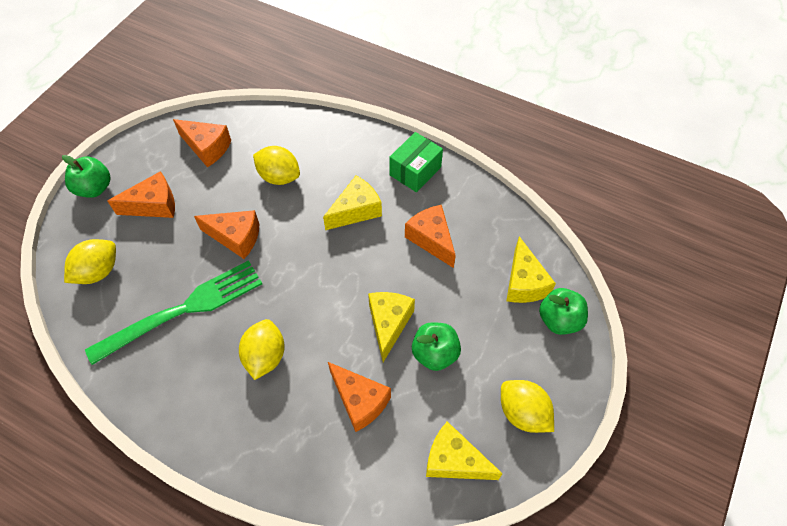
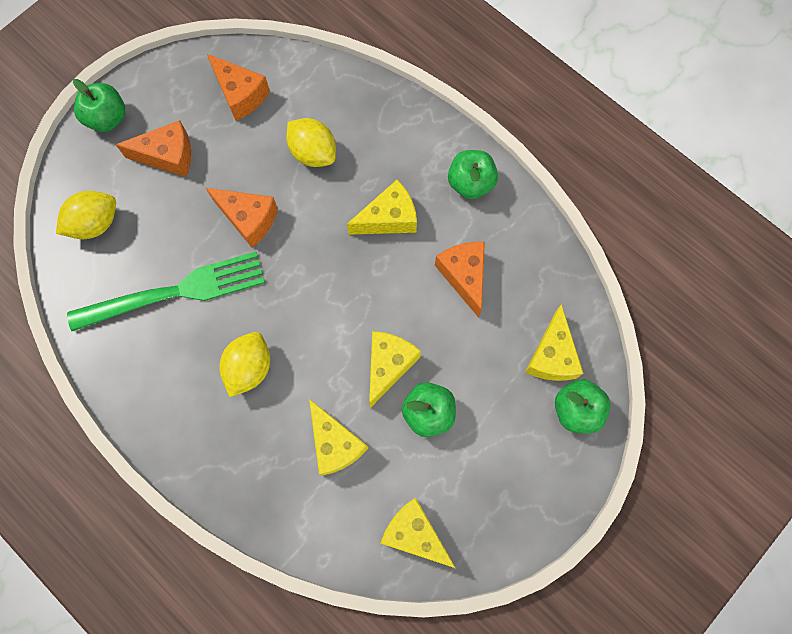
camera: 15 degrees right, 15 degrees up
orange cheese [328,362,391,432] -> yellow cheese [309,399,368,476]
green box [389,132,443,192] -> green apple [448,150,498,199]
yellow lemon [501,380,554,433] -> none

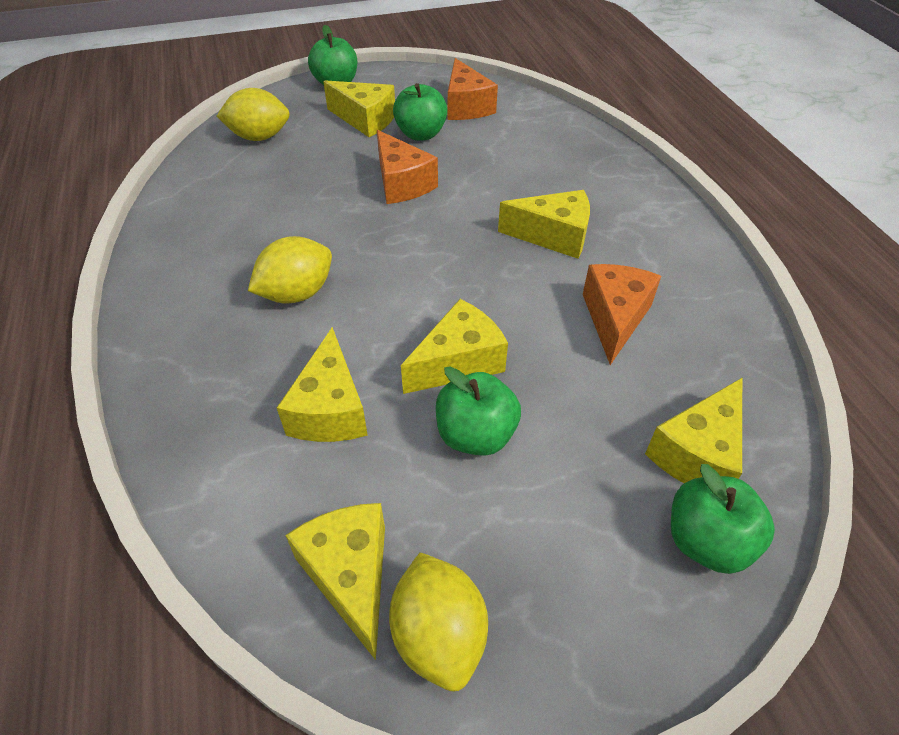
camera: 30 degrees right, 25 degrees down
green fork [67,251,265,331] -> none
orange cheese [116,120,191,177] -> yellow cheese [323,80,395,137]
yellow lemon [287,118,336,167] -> yellow lemon moved to [389,552,488,691]
green apple [448,150,498,199] -> green apple moved to [393,83,447,140]

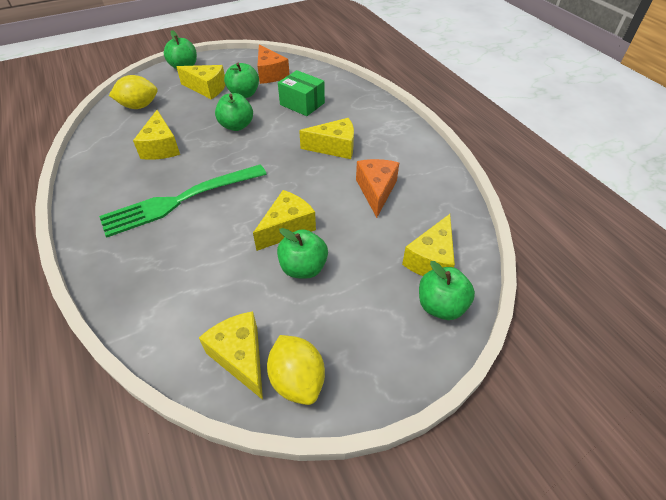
camera: 10 degrees left, 0 degrees up
yellow lemon [248,236,332,303] -> green fork [99,164,267,238]
yellow cheese [277,327,368,442] -> yellow cheese moved to [133,110,180,160]
orange cheese [377,130,438,204] -> green apple [215,93,253,131]
none -> green box [278,70,325,116]

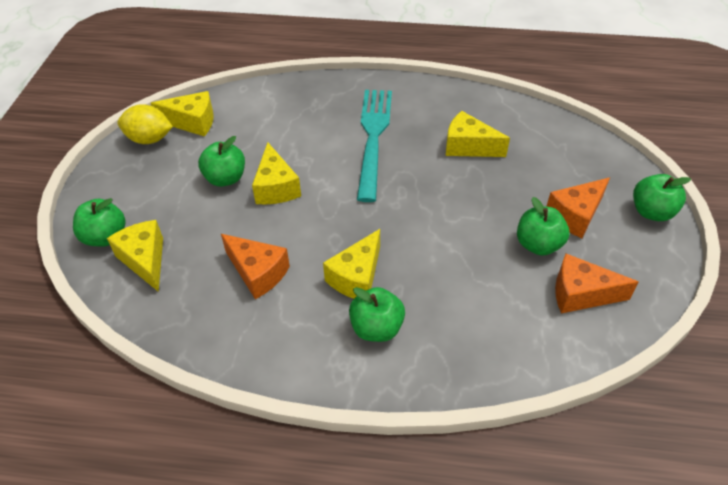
camera: 125 degrees right, 0 degrees up
green fork [99,164,267,238] -> turquoise fork [357,90,392,202]
yellow lemon [109,75,157,109] -> none
yellow cheese [177,65,225,99] -> orange cheese [546,177,610,238]
green apple [215,93,253,131] -> green apple moved to [349,287,405,342]
green box [278,70,325,116] -> none

